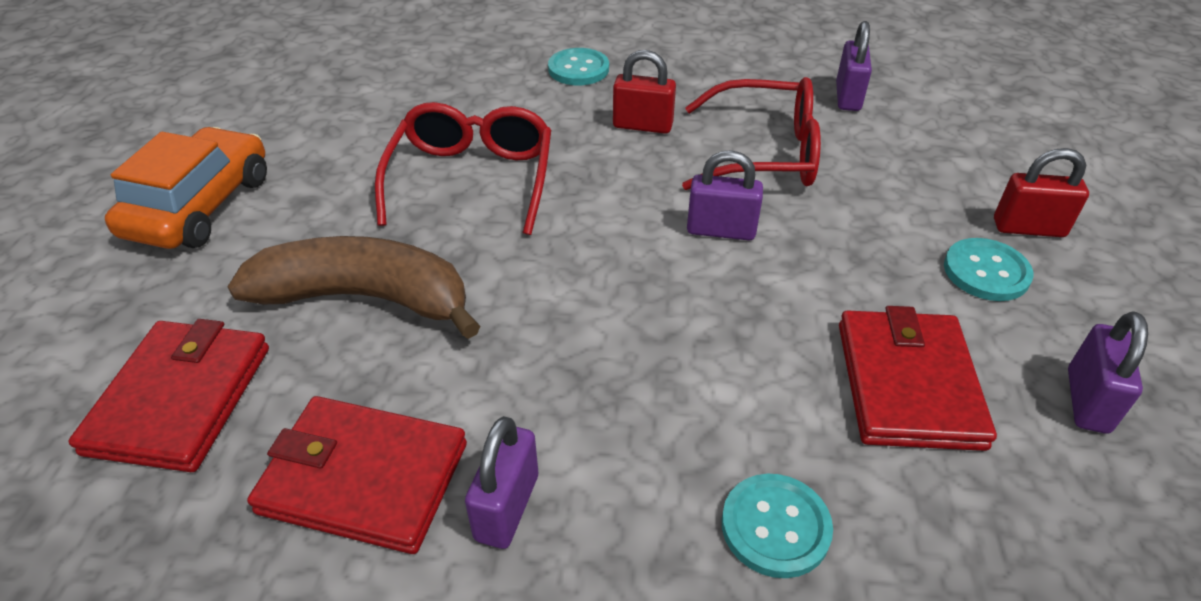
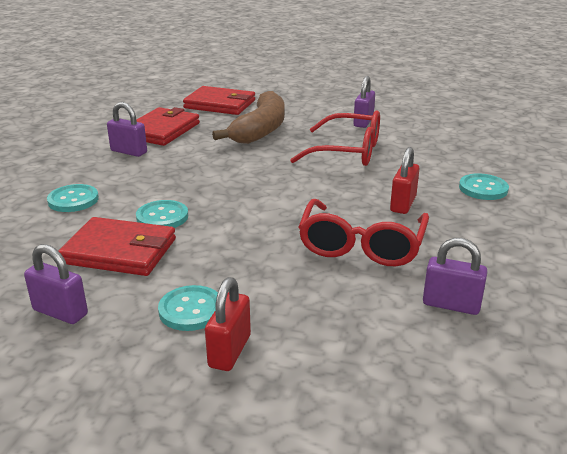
camera: 100 degrees right, 15 degrees down
orange car [105,127,267,249] -> none
purple padlock [687,150,763,240] -> purple padlock moved to [353,76,375,128]
none -> turquoise button [136,200,188,228]

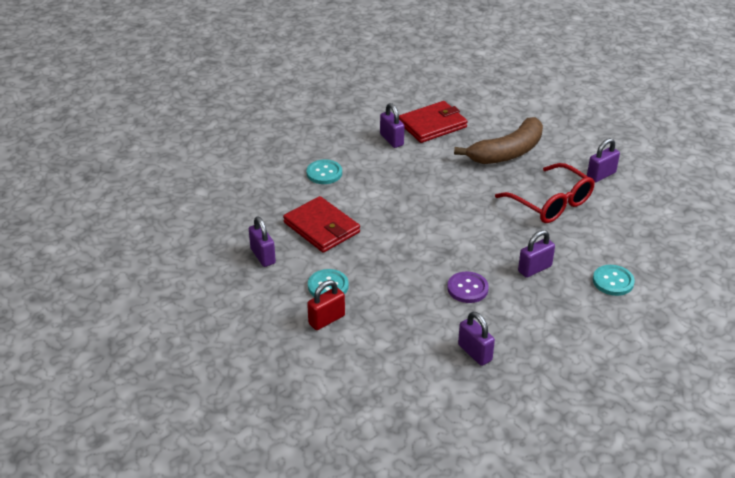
camera: 35 degrees right, 10 degrees up
turquoise button [136,200,188,228] -> none
red wallet [183,86,255,115] -> none
red glasses [299,199,429,266] -> purple button [447,271,489,303]
red padlock [390,147,420,214] -> purple padlock [518,230,555,278]

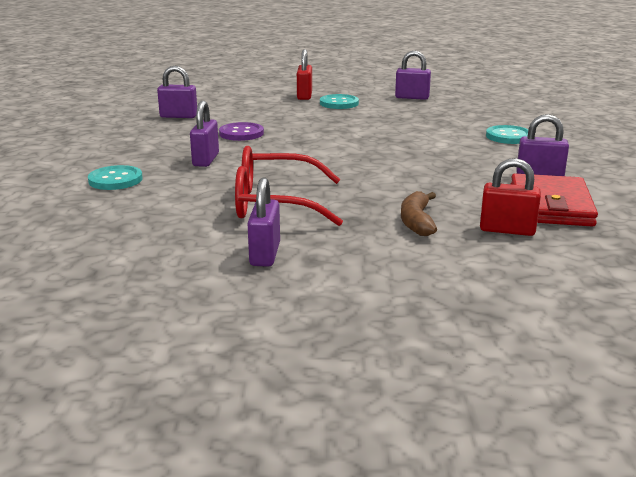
camera: 130 degrees right, 15 degrees down
red wallet [283,196,360,253] -> none
brown banana [454,117,543,164] -> brown banana [401,191,437,236], size x0.52
none -> red padlock [480,158,541,236]

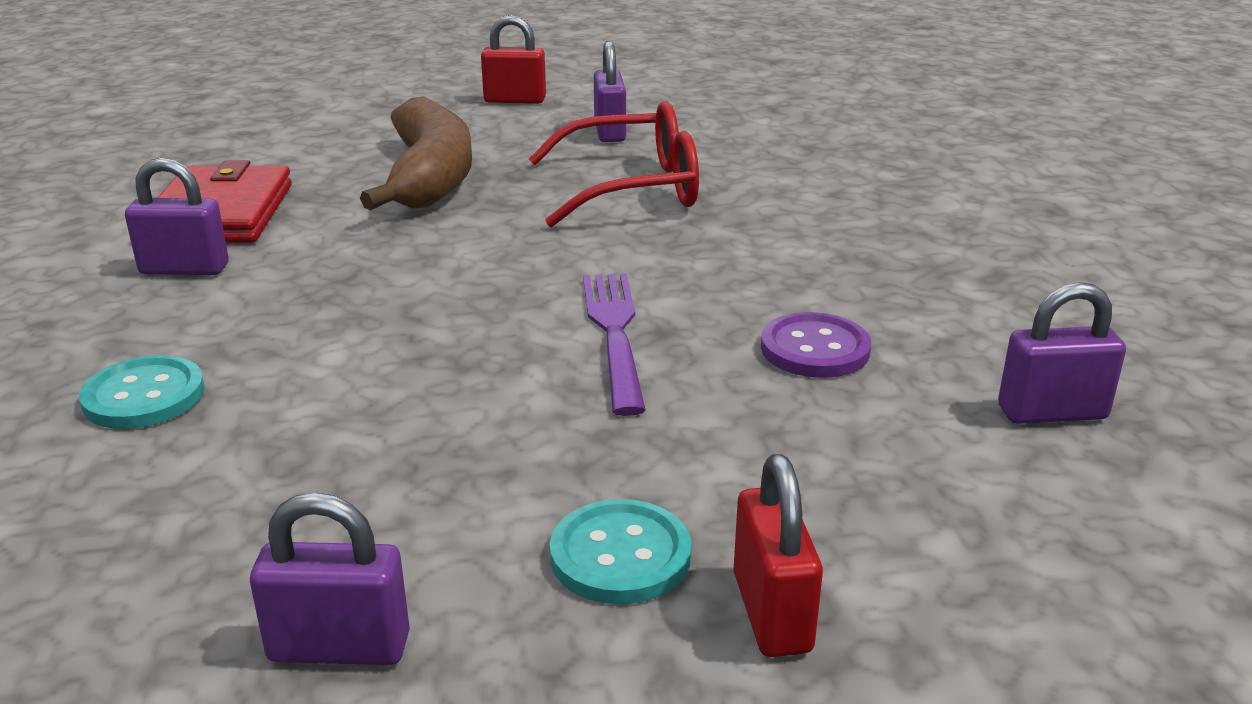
camera: 170 degrees right, 5 degrees up
turquoise button [88,165,143,190] -> none
purple padlock [190,101,219,167] -> none
brown banana [401,191,437,236] -> brown banana [360,96,472,210], size x1.93
red padlock [480,158,541,236] -> red padlock moved to [481,15,546,104]
none -> purple fork [583,273,646,416]

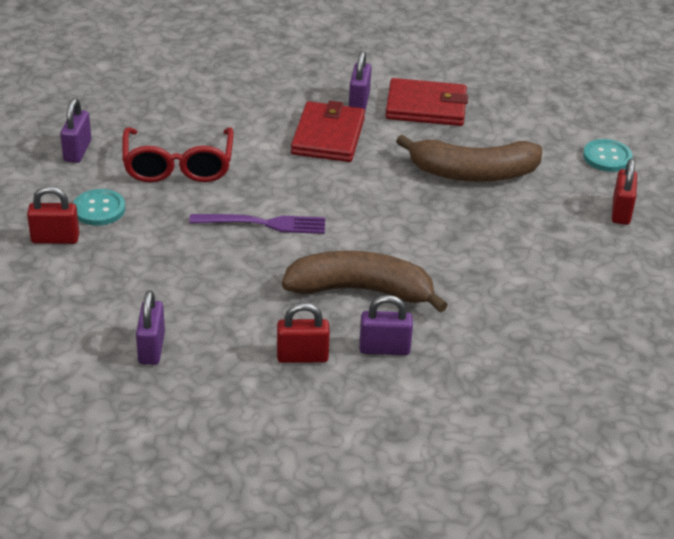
camera: 95 degrees right, 10 degrees up
turquoise button [79,355,205,429] -> turquoise button moved to [583,139,633,172]
red glasses [529,101,699,227] -> red glasses moved to [122,127,234,182]
purple padlock [594,41,626,142] -> purple padlock moved to [360,295,413,355]
purple button [761,312,871,378] -> none
none -> red padlock [277,303,330,363]
none -> brown banana [282,251,448,313]
none -> red wallet [291,101,365,162]

